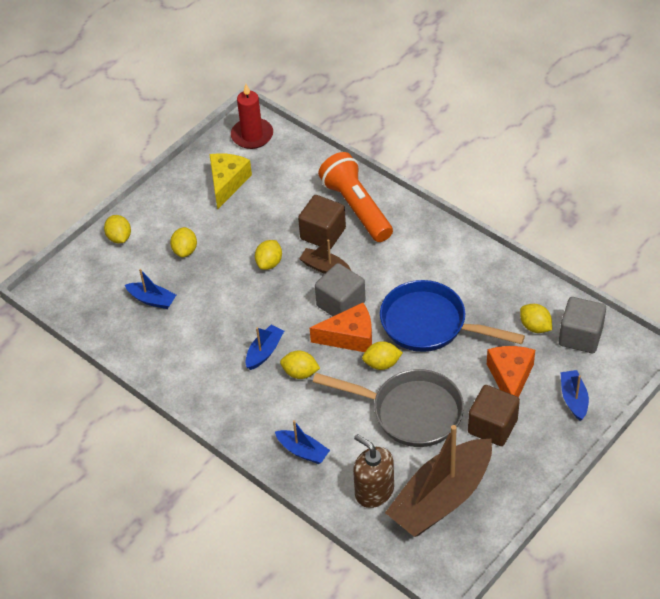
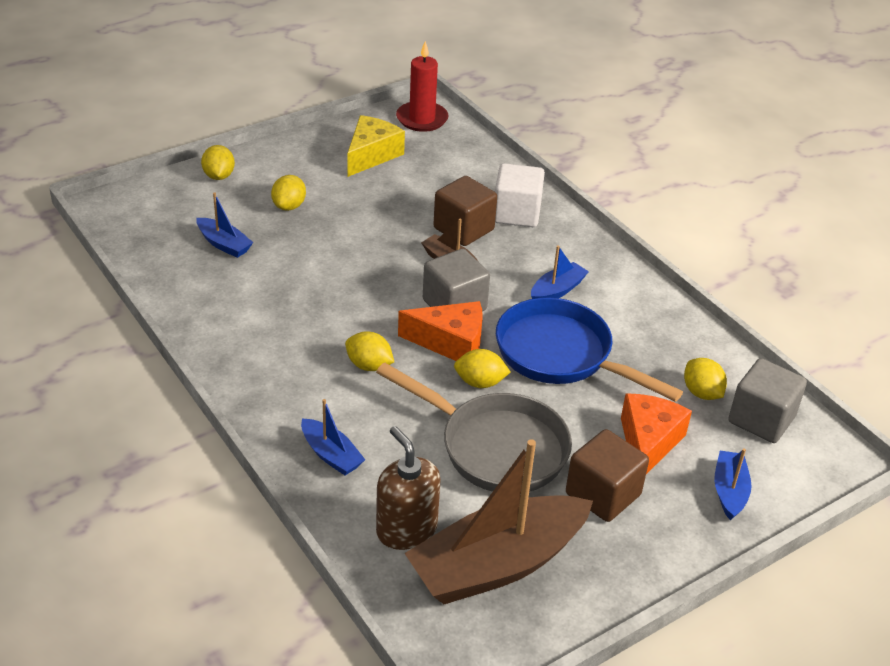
camera: 10 degrees right, 10 degrees down
blue boat [245,325,284,370] -> blue boat moved to [531,245,589,299]
yellow lemon [255,240,282,270] -> none
orange flashlight [318,152,393,242] -> white cube [495,163,545,227]

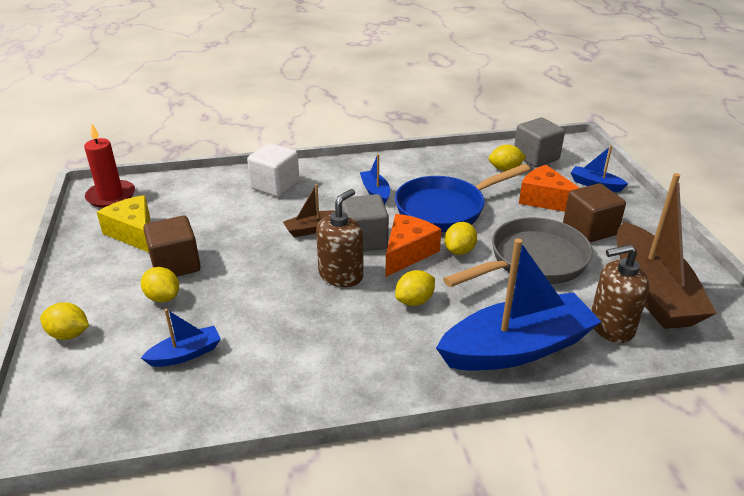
camera: 65 degrees left, 5 degrees down
blue boat [301,399,365,475] -> blue boat [436,238,601,371], size x2.20
brown cube [433,176,497,246] -> brown cube moved to [143,216,201,277]
none -> brown soap dispenser [316,189,364,287]

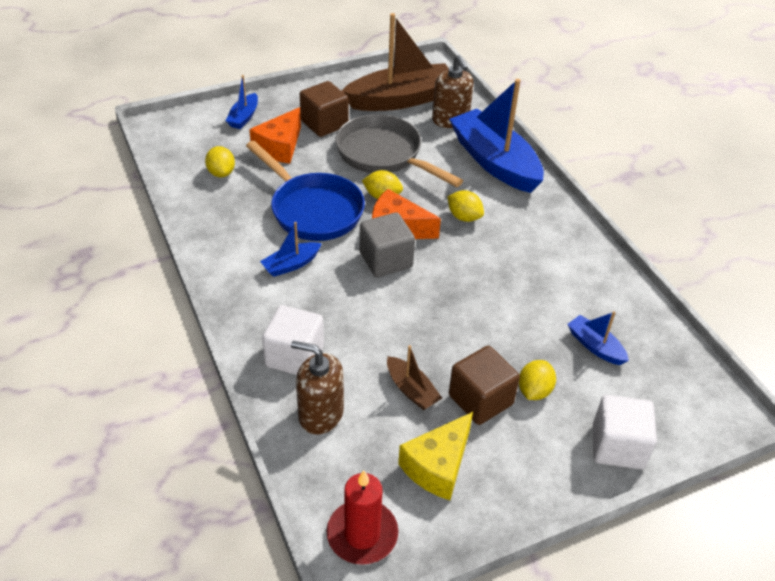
camera: 105 degrees left, 10 degrees up
yellow lemon [40,302,89,340] -> white cube [593,395,657,469]
brown boat [283,184,335,237] -> brown boat moved to [387,345,442,410]
brown soap dispenser [316,189,364,287] -> brown soap dispenser moved to [291,341,344,435]
grey cube [514,118,565,167] -> none

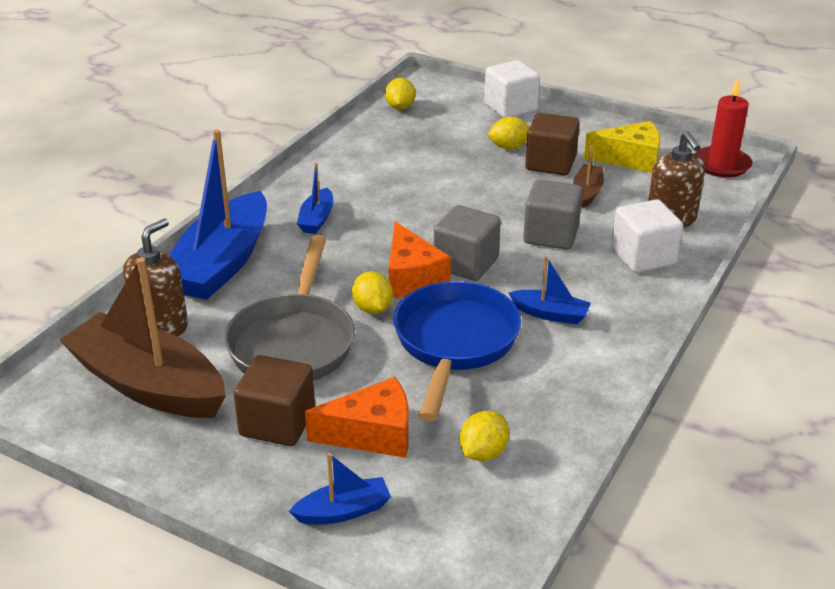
camera: 125 degrees left, 10 degrees down
yellow lemon [447,190,484,222] -> yellow lemon moved to [385,78,415,110]
blue boat [567,311,629,365] -> blue boat moved to [297,163,333,234]
none -> grey cube [523,180,583,250]

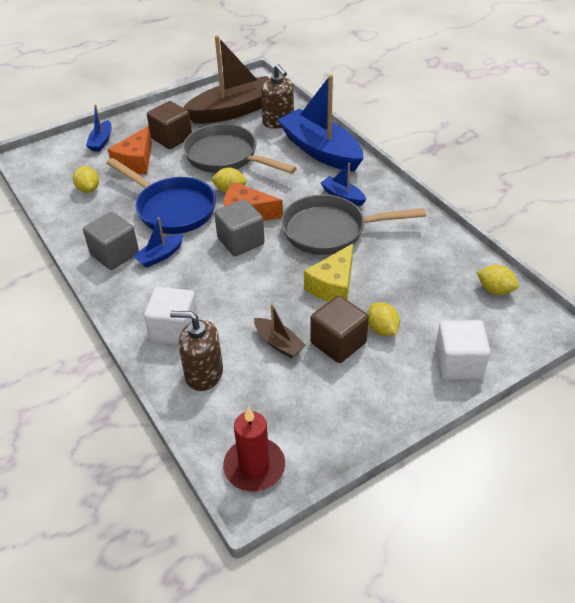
camera: 120 degrees right, 10 degrees up
yellow lemon [488,117,530,149] -> yellow lemon turned 45 degrees counterclockwise [367,302,400,336]
grey cube [523,180,583,250] -> grey cube moved to [83,211,139,270]
yellow cheese [584,121,660,173] -> yellow cheese moved to [304,244,353,302]
none -> grey pan [281,194,426,255]

